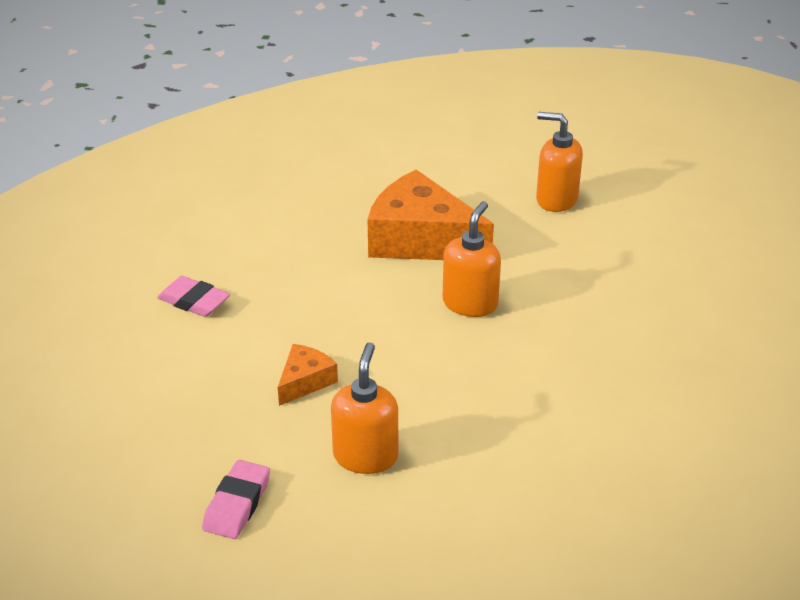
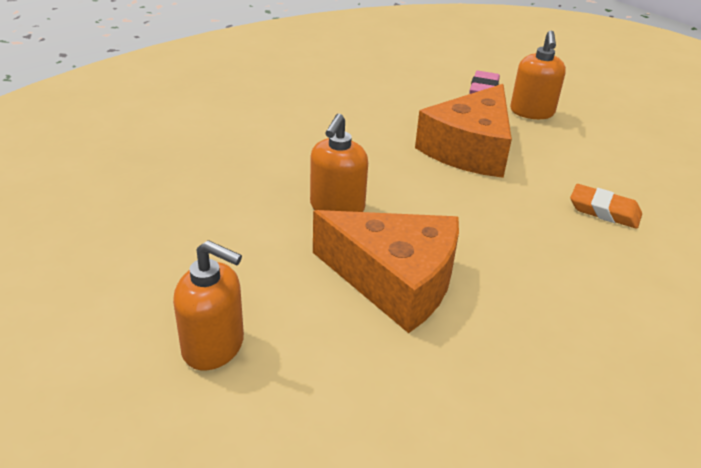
camera: 175 degrees right, 0 degrees up
pink eraser [157,276,230,317] -> orange eraser [570,184,642,229]
orange cheese [278,344,338,406] -> orange cheese [415,84,512,178], size x2.12
orange soap dispenser [331,342,398,474] -> orange soap dispenser moved to [510,30,566,119]

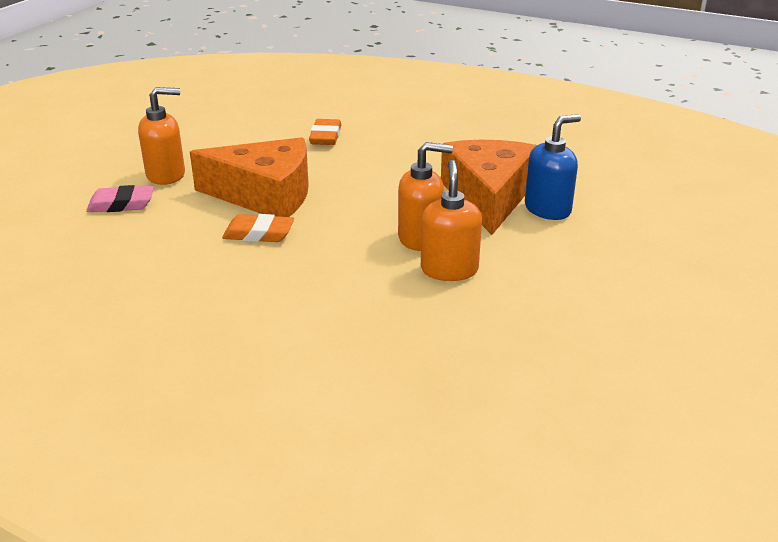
camera: 110 degrees left, 5 degrees down
orange soap dispenser [173,240,244,370] -> orange soap dispenser moved to [421,160,482,281]
none -> orange eraser [222,214,294,242]
none -> blue soap dispenser [525,114,581,220]

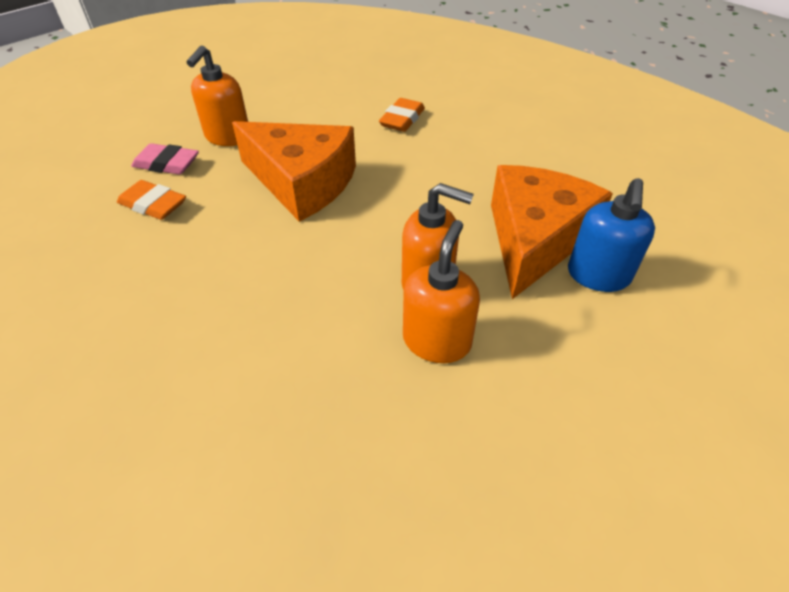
camera: 20 degrees right, 15 degrees up
orange soap dispenser [138,87,185,185] -> orange soap dispenser turned 105 degrees clockwise [187,46,248,146]
orange eraser [222,214,294,242] -> orange eraser moved to [117,180,186,220]
blue soap dispenser [525,114,581,220] -> blue soap dispenser turned 120 degrees clockwise [568,178,655,292]

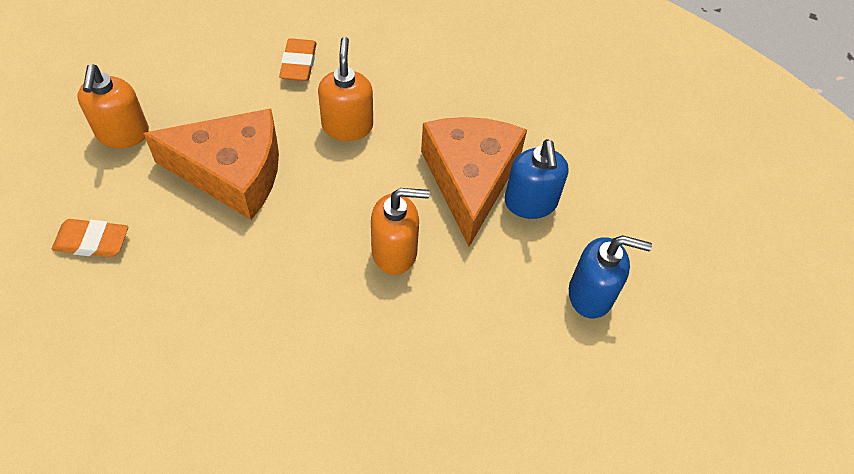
camera: 25 degrees left, 10 degrees up
pink eraser [131,143,199,175] -> none
orange soap dispenser [403,220,480,363] -> orange soap dispenser moved to [318,37,373,141]
none -> blue soap dispenser [569,235,652,319]

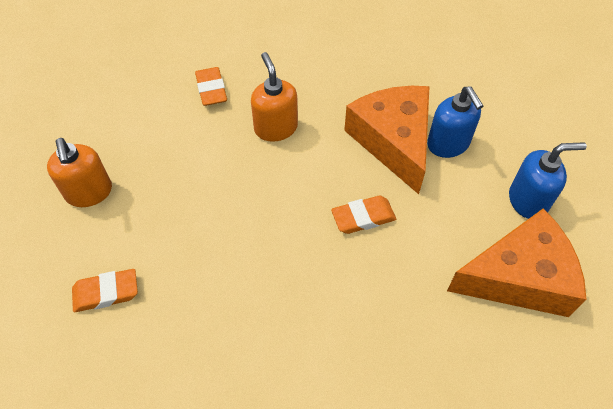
camera: 15 degrees left, 0 degrees up
orange cheese [143,108,279,220] -> orange cheese moved to [447,208,587,317]
orange soap dispenser [371,188,429,275] -> orange eraser [331,196,396,234]

